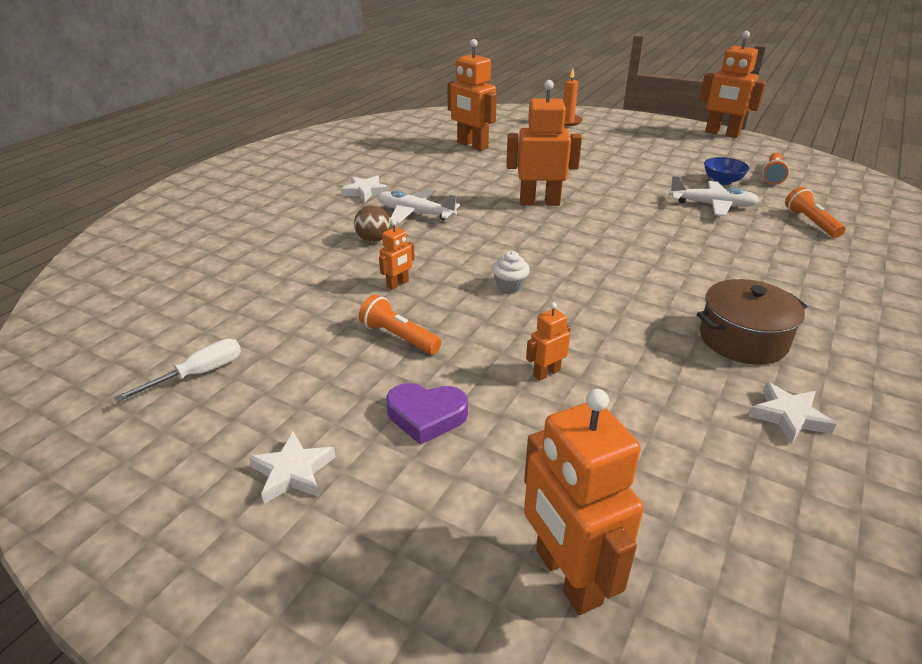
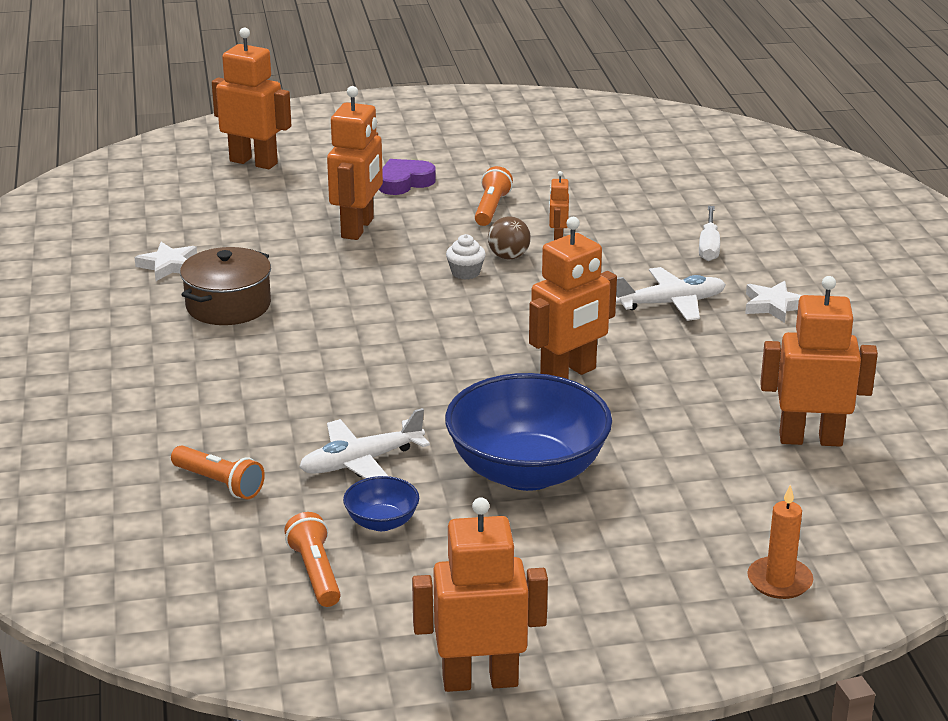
camera: 140 degrees right, 5 degrees down
white screwdriver [114,339,241,402] -> white screwdriver moved to [699,206,720,261]
white star [249,432,336,504] -> none
brown ball [354,205,391,242] -> brown ball moved to [488,216,531,259]
orange flashlight [359,295,441,354] -> orange flashlight turned 75 degrees counterclockwise [475,166,513,226]
orange robot [526,303,571,381] -> orange robot [327,86,383,240], size x2.09
none -> blue bowl [445,373,612,491]

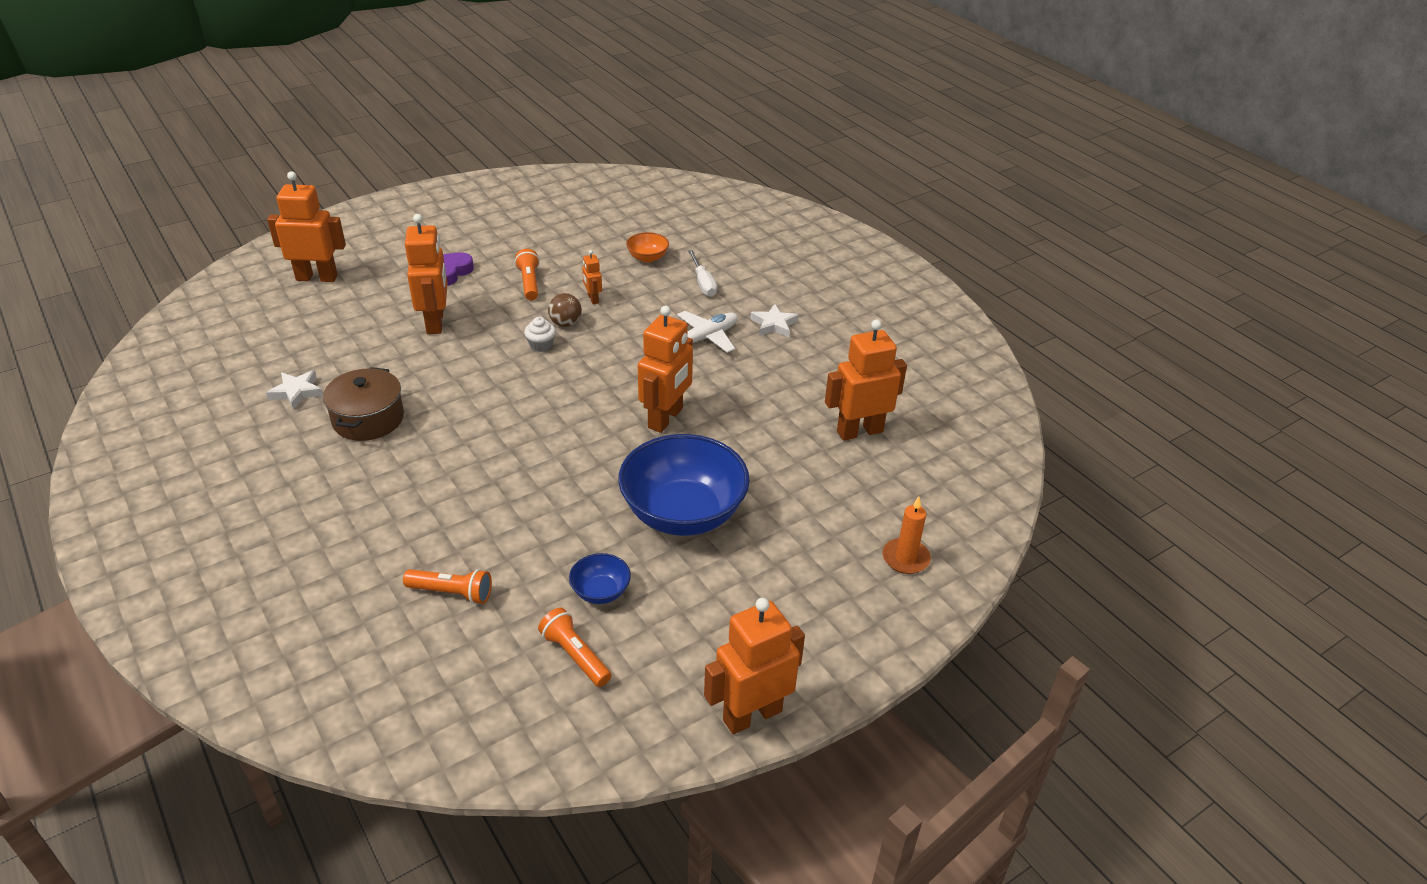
camera: 25 degrees left, 10 degrees up
white plane [299,408,430,479] -> none
none -> orange bowl [626,232,669,263]

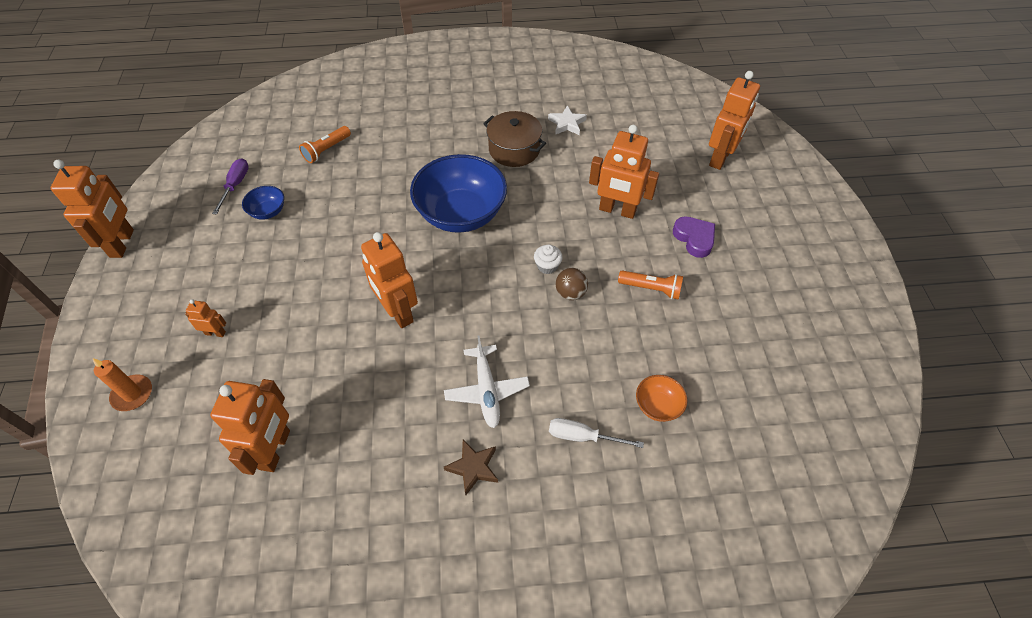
camera: 120 degrees right, 15 degrees up
orange flashlight [538,608,611,687] -> purple screwdriver [212,158,249,214]
orange robot [582,250,602,304] -> orange robot moved to [185,299,226,337]
blue bowl [618,434,750,536] -> blue bowl moved to [410,154,507,233]
white star [750,304,799,337] -> brown star [444,440,498,495]

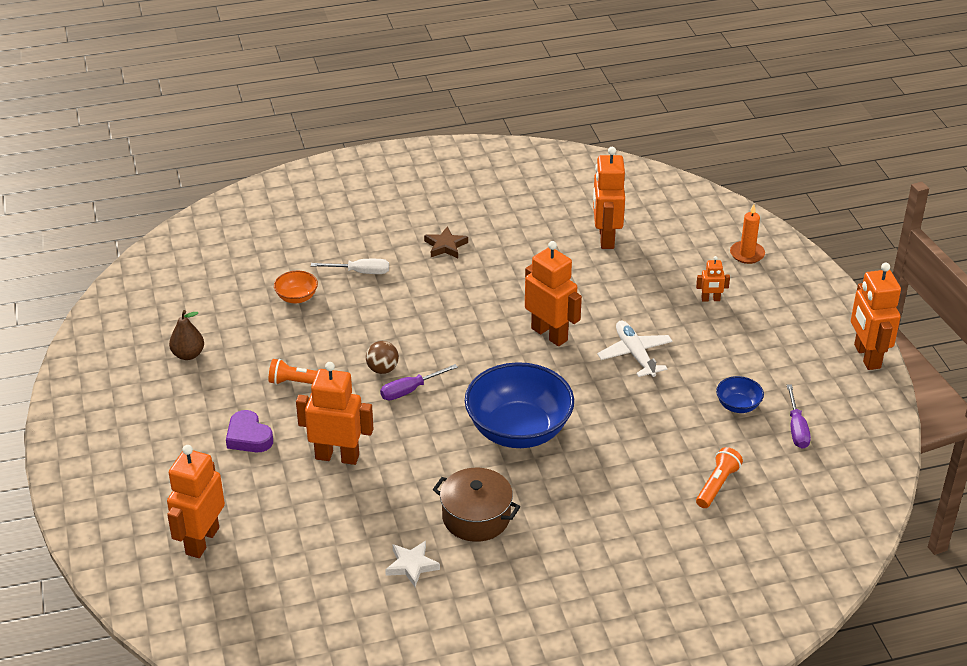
camera: 170 degrees right, 15 degrees down
white plane [444,335,530,428] -> white plane moved to [597,320,673,377]
white cupcake [534,244,563,274] -> purple screwdriver [380,364,458,400]
none -> brown pear [169,310,204,360]

